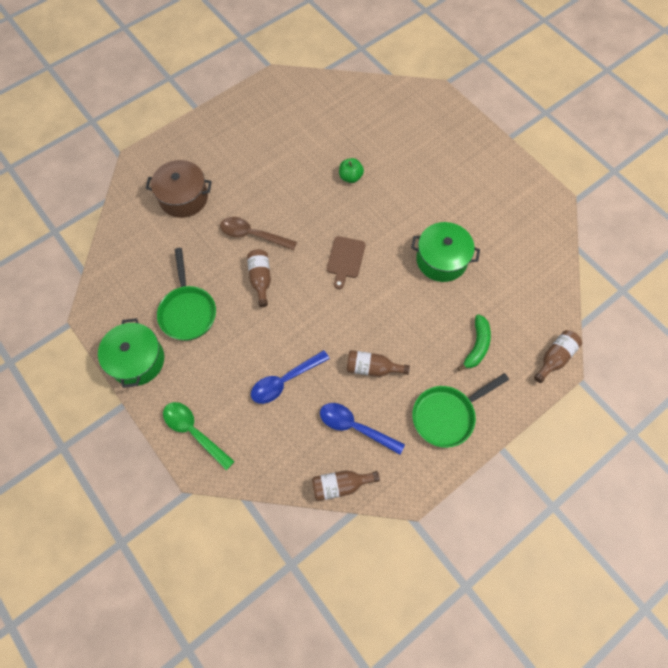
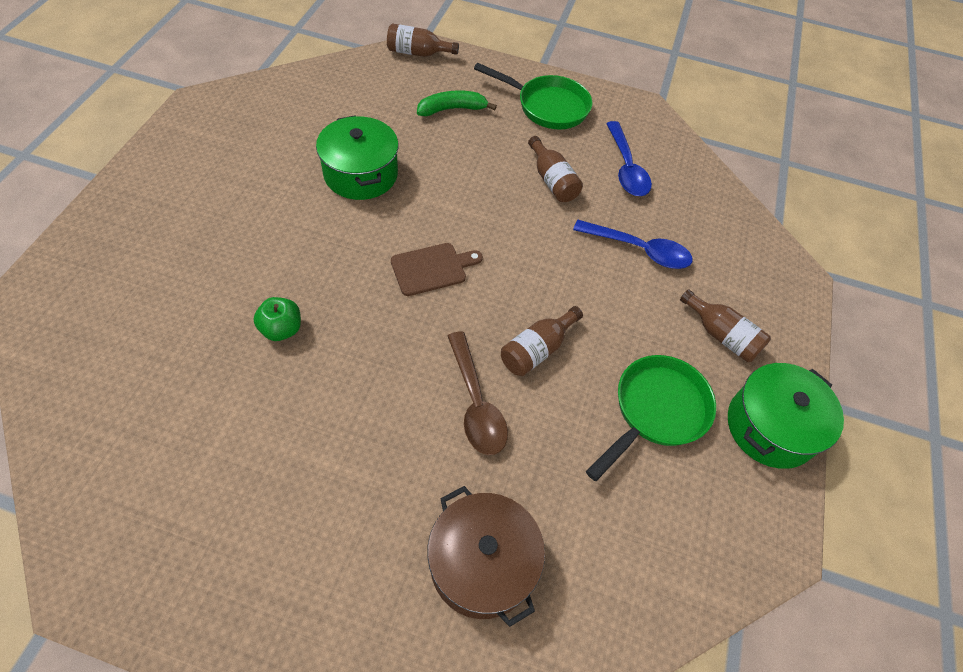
camera: 130 degrees left, 10 degrees down
green spoon [163,402,235,470] -> none
brown bottle [312,470,380,501] -> brown bottle moved to [680,289,771,362]

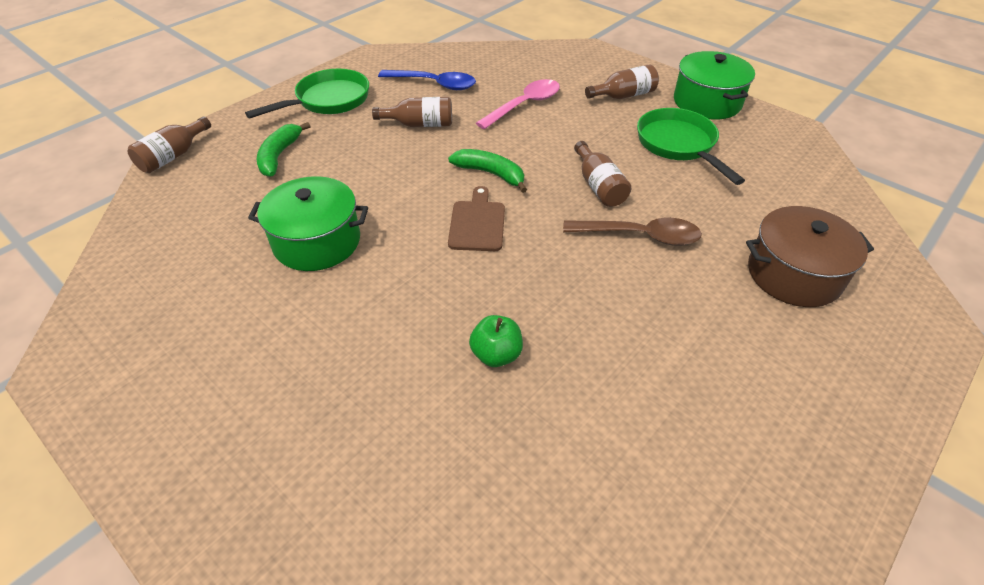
camera: 60 degrees left, 10 degrees down
blue spoon [573,220,693,269] -> pink spoon [476,79,560,129]
none -> green banana [448,149,527,193]

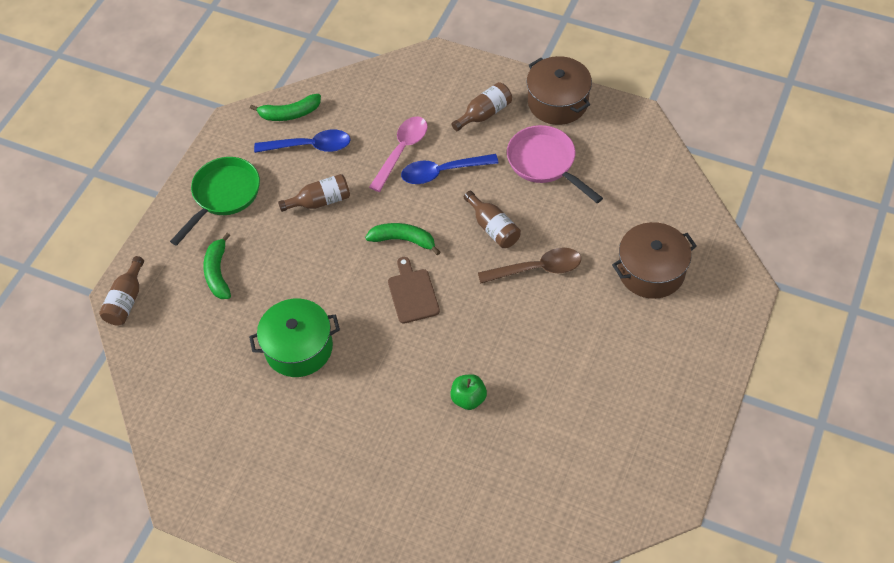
camera: 15 degrees left, 10 degrees up
green pan [637,108,745,185] -> pink pan [507,125,603,203]
green pot [674,51,755,120] -> brown pot [527,56,592,125]
none -> green banana [250,94,321,121]
none -> blue spoon [401,154,499,184]

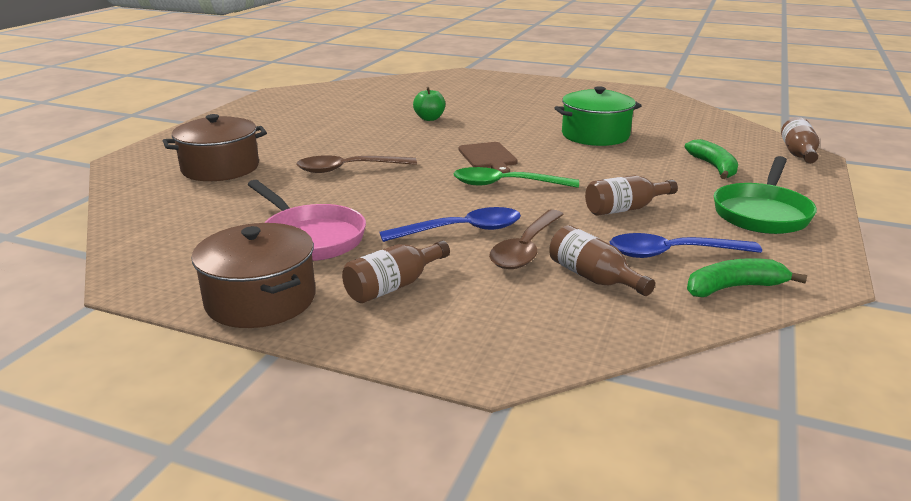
camera: 175 degrees right, 30 degrees down
green banana [365,223,440,255] -> green spoon [453,167,579,188]
pink spoon [369,116,428,192] -> brown spoon [489,209,564,269]
brown bottle [464,191,521,248] -> brown bottle moved to [549,225,655,296]

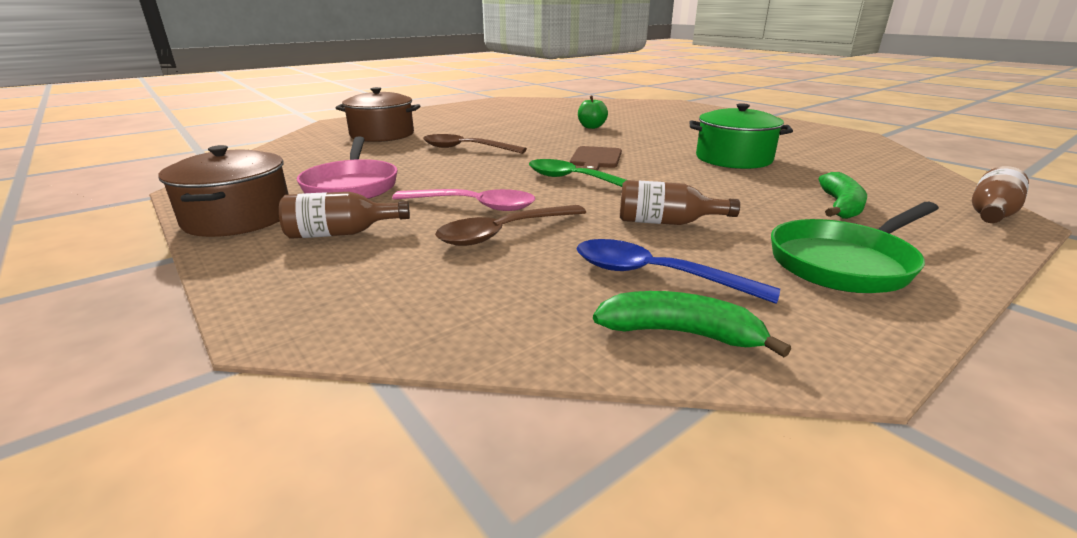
camera: 30 degrees right, 0 degrees up
blue spoon [379,207,521,242] -> pink spoon [392,189,535,211]
brown bottle [549,225,655,296] -> none

